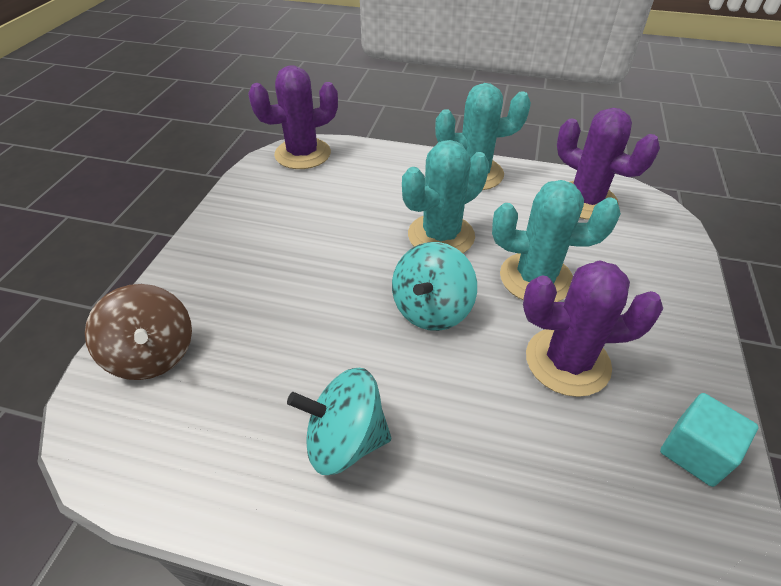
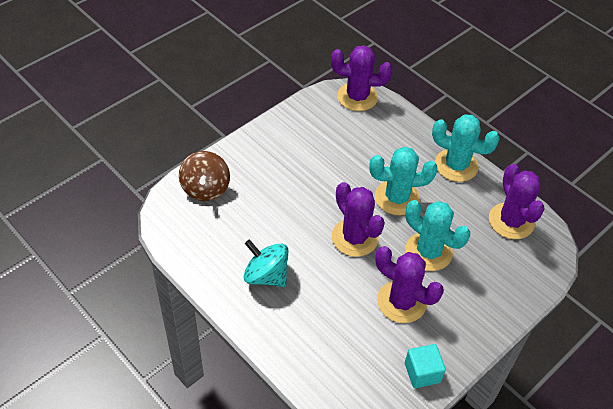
camera: 30 degrees right, 5 degrees up
turquoise spinning top [392,242,477,331] -> purple cactus [332,182,385,257]

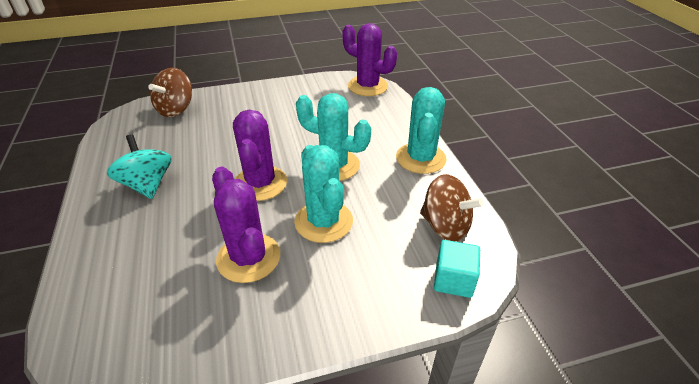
camera: 30 degrees right, 10 degrees down
turquoise cube [405,344,446,388] -> turquoise cube moved to [434,240,480,298]
turquoise cactus [432,114,500,182] -> turquoise cactus turned 45 degrees clockwise [396,87,447,174]
purple cactus [489,164,545,239] -> brown spinning top [420,174,484,241]

